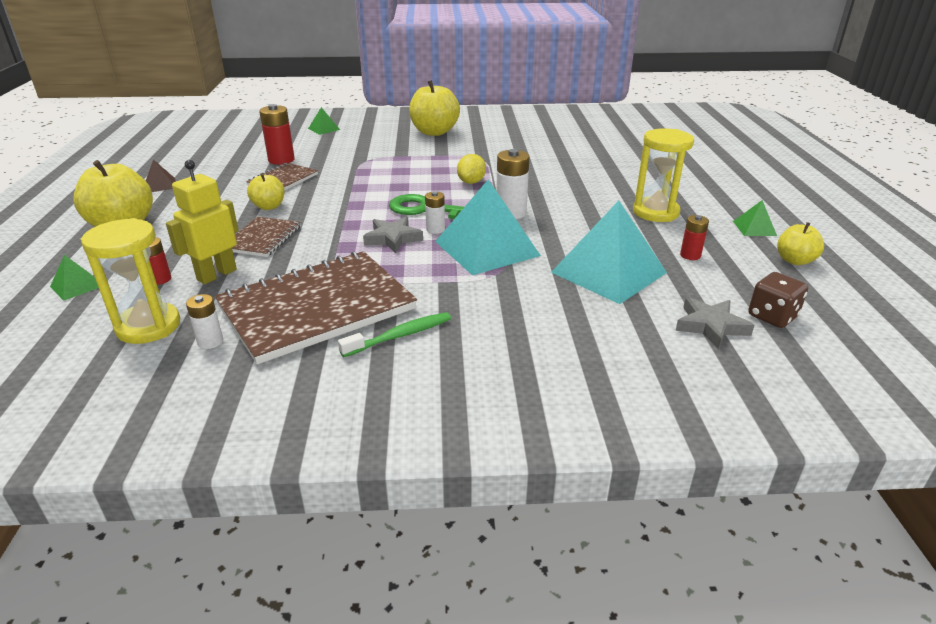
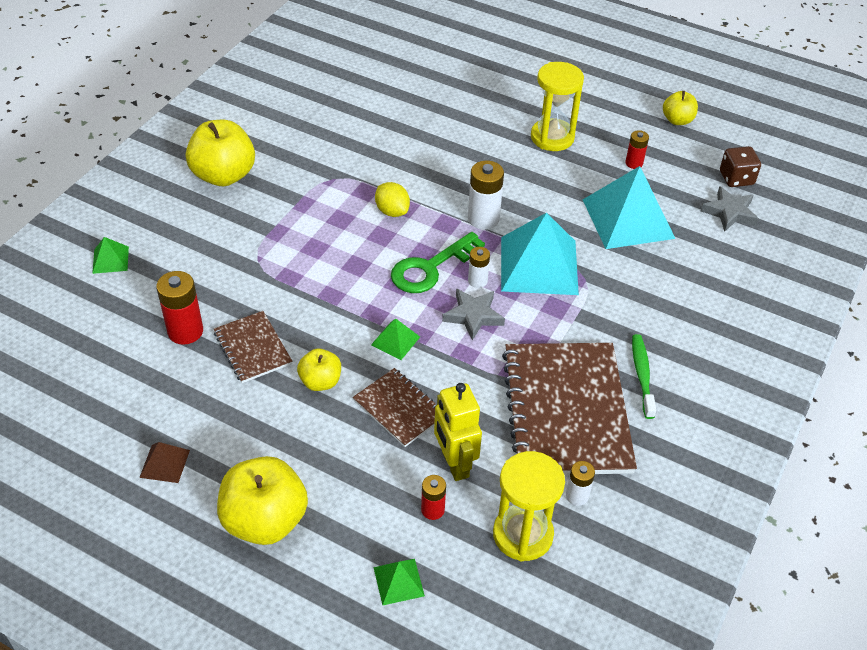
camera: 60 degrees left, 15 degrees up
green pyramid [733,200,777,236] -> green pyramid moved to [371,318,420,360]

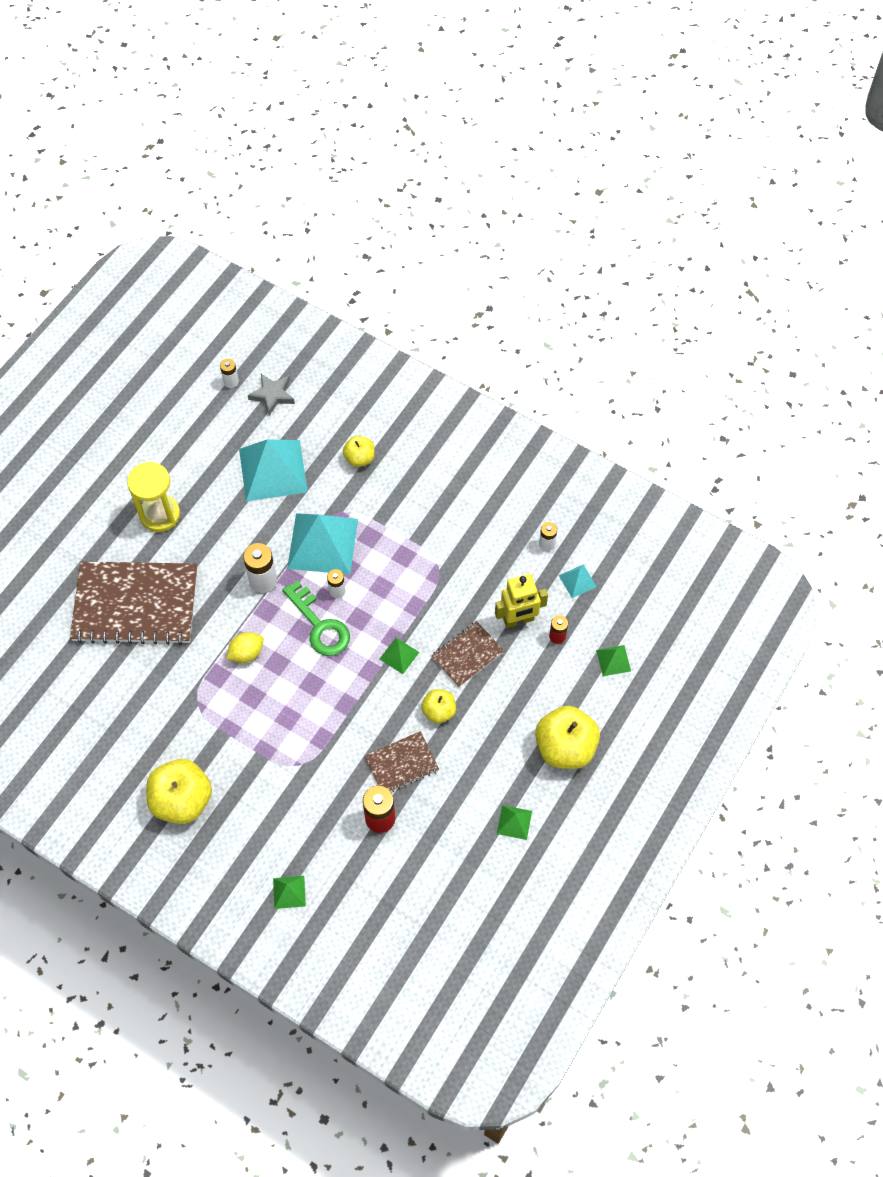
camera: 85 degrees left, 15 degrees up
brown pyramid [139,442,190,483] -> green pyramid [497,805,532,840]
grey star [442,288,505,341] -> none
yellow hourglass [493,451,565,561] -> turquoise pyramid [559,564,597,598]
brown notebook [502,343,637,475] -> brown notebook moved to [70,562,197,645]
red battery [625,130,649,169] -> none
green toothbrush [632,334,656,419] -> none
yellow apple [663,91,698,125] -> yellow apple moved to [343,436,375,467]
brown dice [720,146,761,187] -> white battery [220,358,239,388]

